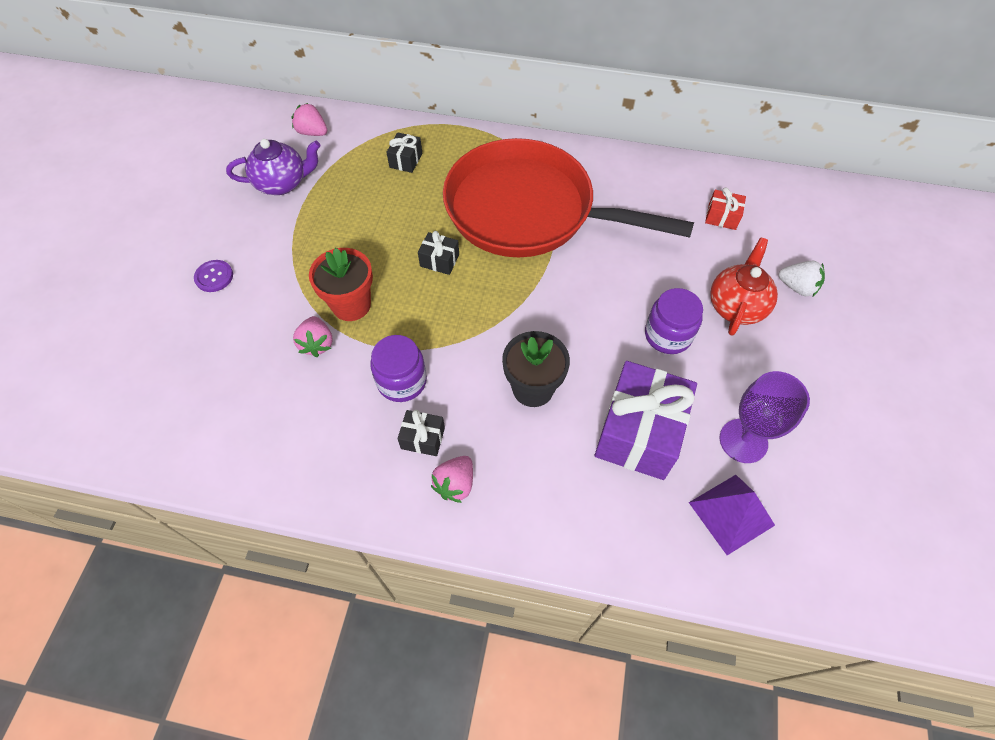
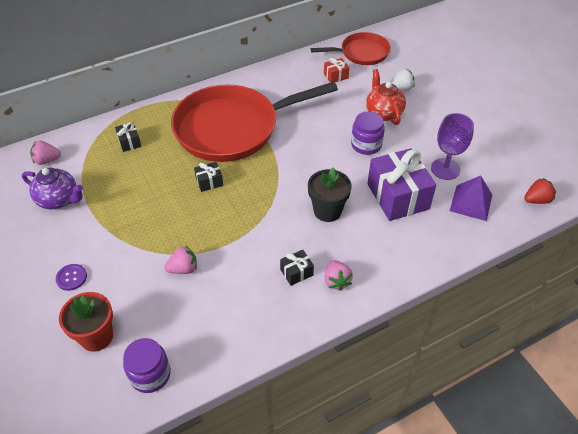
camera: 40 degrees left, 10 degrees down
purple teapot [226,139,320,195] -> purple teapot turned 75 degrees clockwise [22,168,83,209]
pink strawberry [293,316,333,357] -> pink strawberry turned 60 degrees counterclockwise [164,245,197,274]
red flower pot [309,248,373,321] -> red flower pot moved to [59,292,113,352]
purple jar [370,335,427,402] -> purple jar moved to [123,338,171,393]
none -> red pan [311,32,391,65]
none -> red strawberry [524,178,556,204]

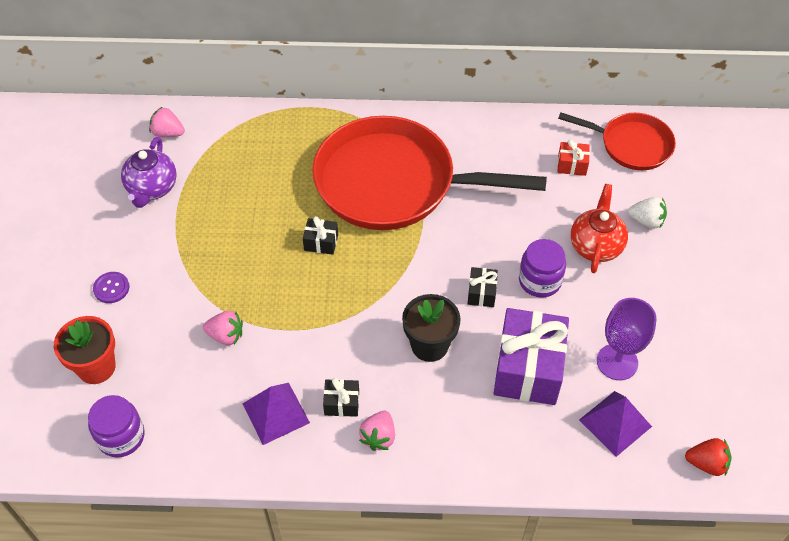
camera: 30 degrees right, 5 degrees up
purple teapot [22,168,83,209] -> purple teapot turned 45 degrees clockwise [121,137,177,208]
black gift [115,122,141,152] -> black gift moved to [468,267,498,307]
none -> purple pyramid [243,383,310,445]

